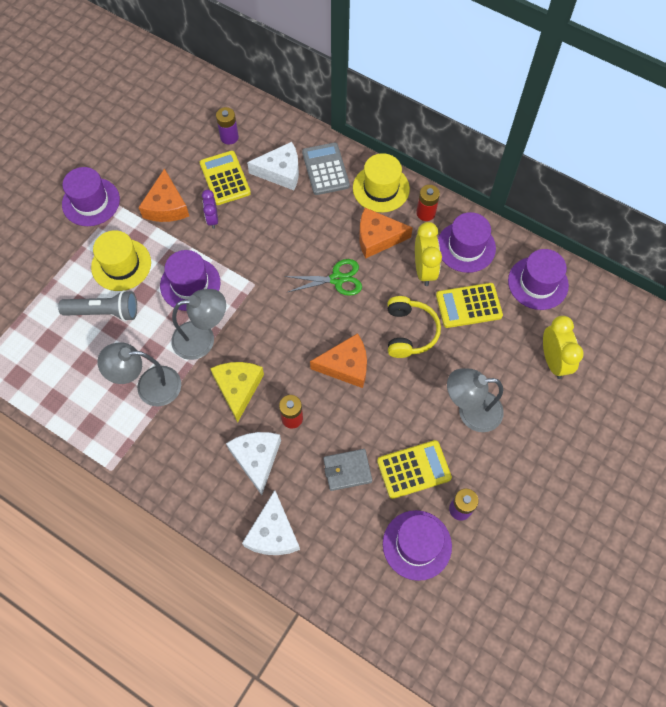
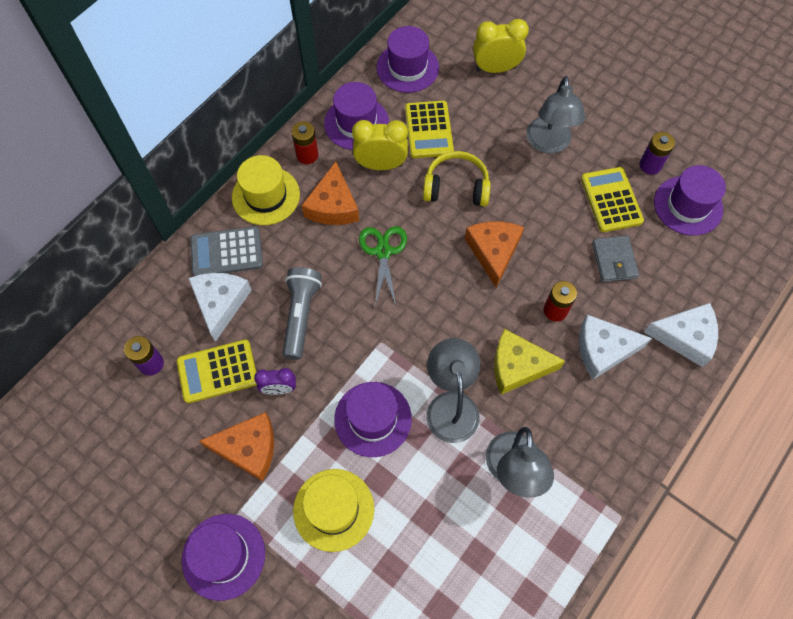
camera: 85 degrees left, 0 degrees up
grey flashlight [58,290,137,321] -> grey flashlight moved to [282,267,322,360]

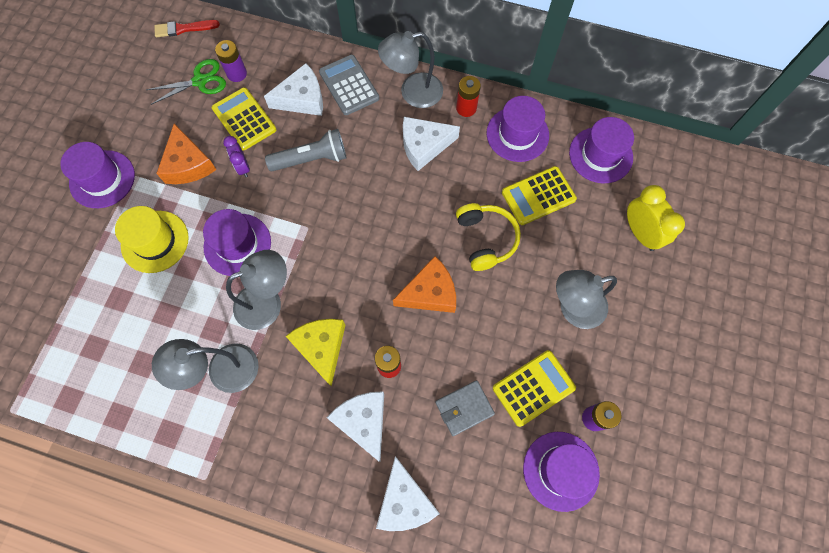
camera: 70 degrees right, 5 degrees up
yellow hat [232,155,300,225] -> grey lamp [378,31,443,108]
orange cheese [302,162,359,225] -> white cheese [403,117,460,171]
yellow clock [352,120,408,170] -> none
green scissors [359,226,407,306] -> green scissors moved to [146,59,226,105]
none -> red brush [155,20,220,37]

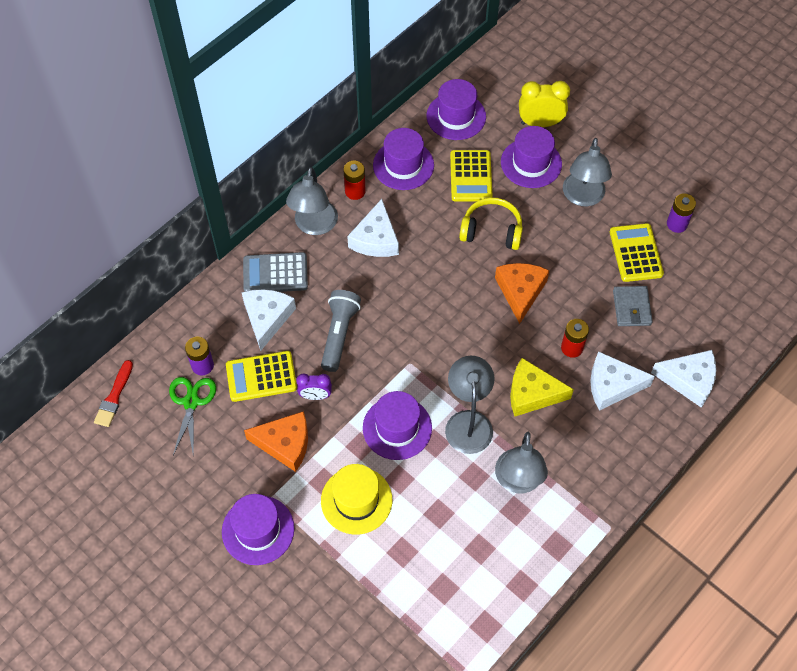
camera: 65 degrees left, 10 degrees down
purple hat [523,432,600,512] -> purple hat moved to [501,126,562,188]

